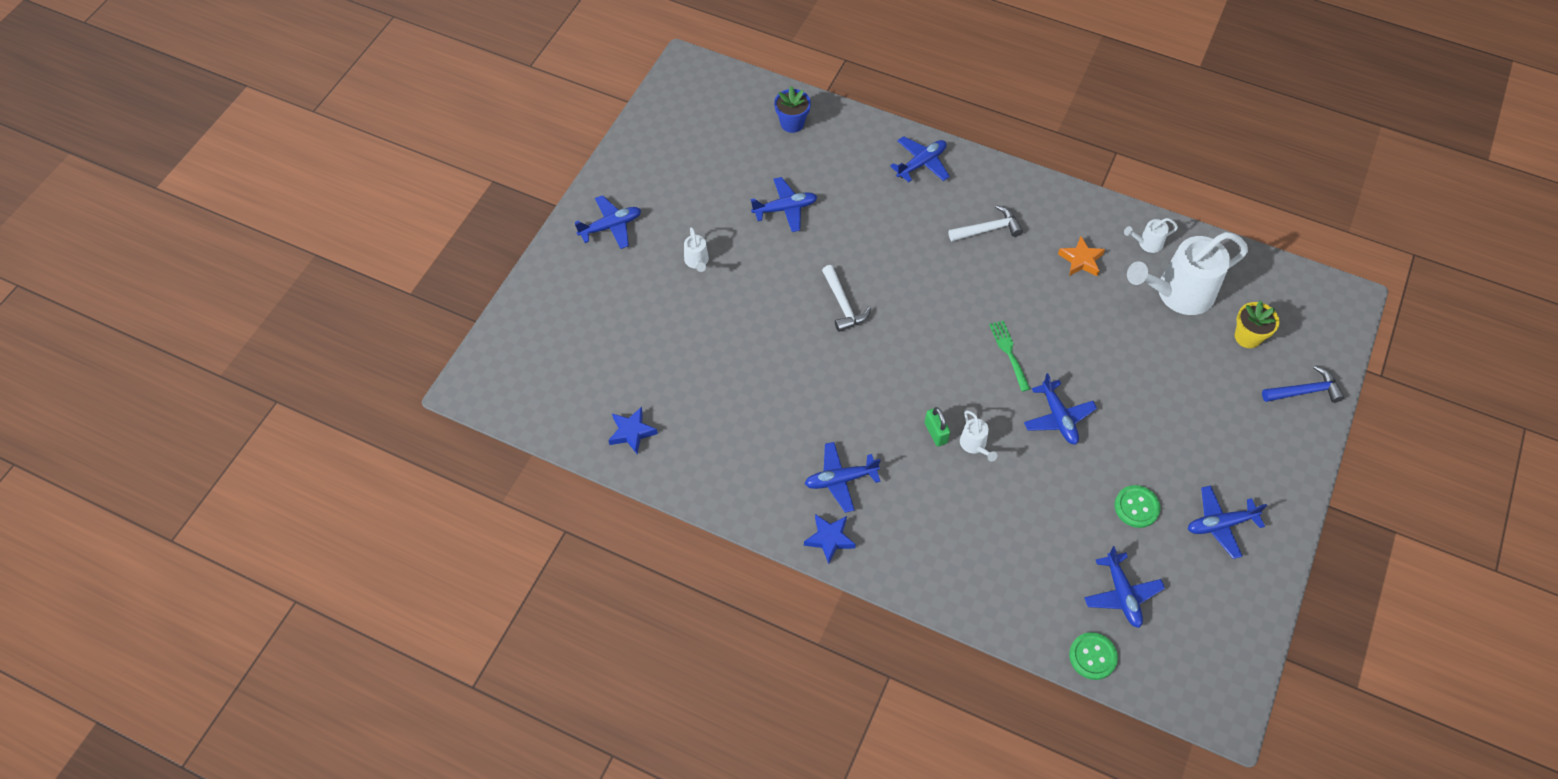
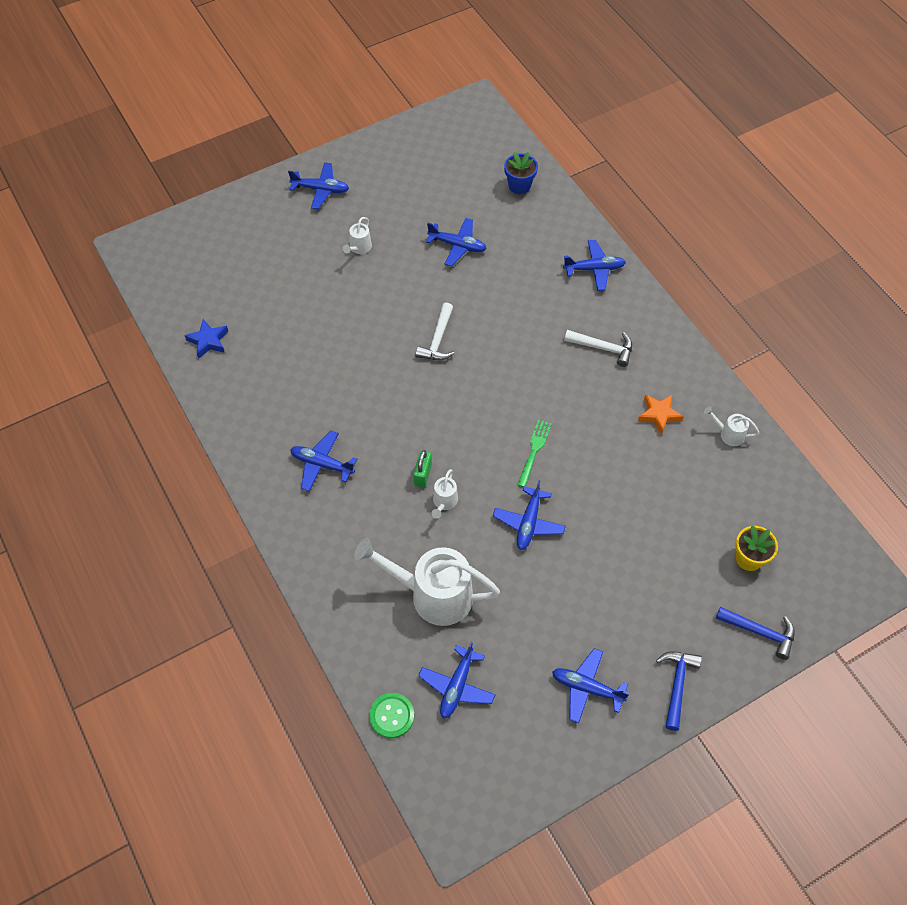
camera: 35 degrees right, 0 degrees up
blue star [804,514,856,564] -> none
green button [1115,485,1160,528] -> none
white watering can [1127,232,1248,315] -> white watering can moved to [354,538,500,626]
none -> blue hammer [656,652,702,731]

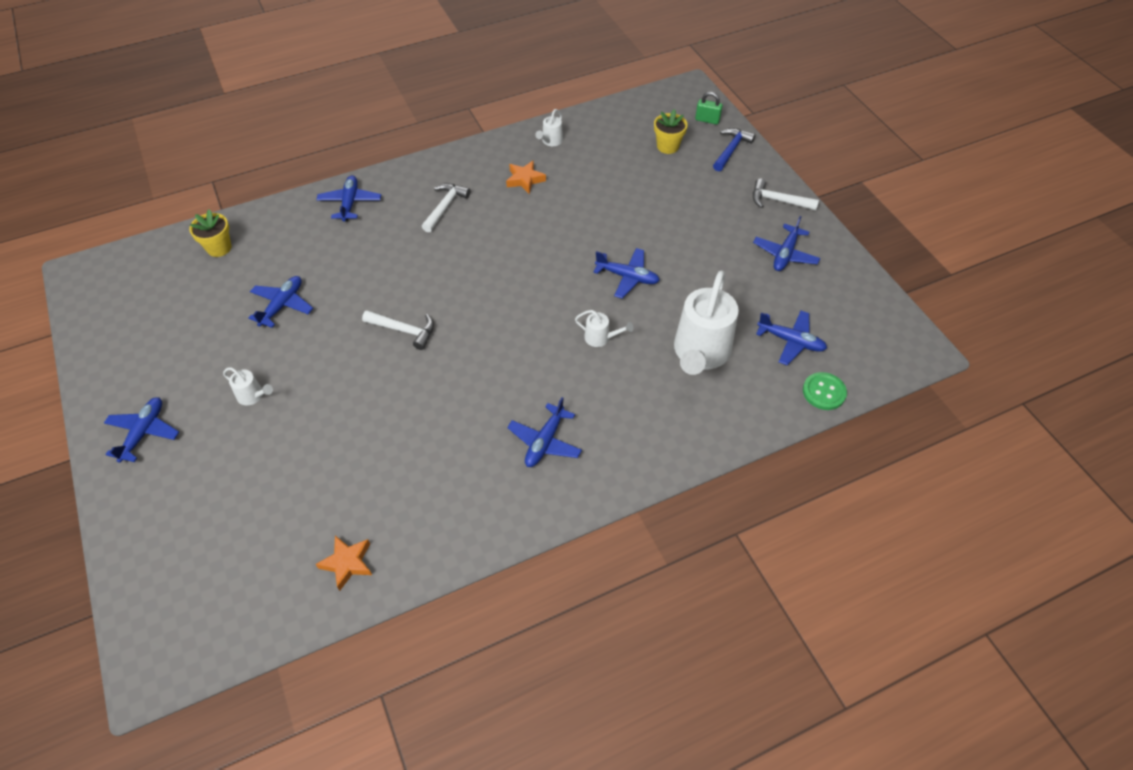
camera: 85 degrees left, 5 degrees down
blue star [184,319,228,359] -> orange star [316,535,372,591]
green padlock [413,450,432,487] -> green padlock moved to [695,92,723,125]
blue flower pot [504,152,538,194] -> yellow flower pot [189,209,232,257]
green fork [517,420,552,487] -> none
blue hammer [656,652,702,731] -> white hammer [753,178,819,210]

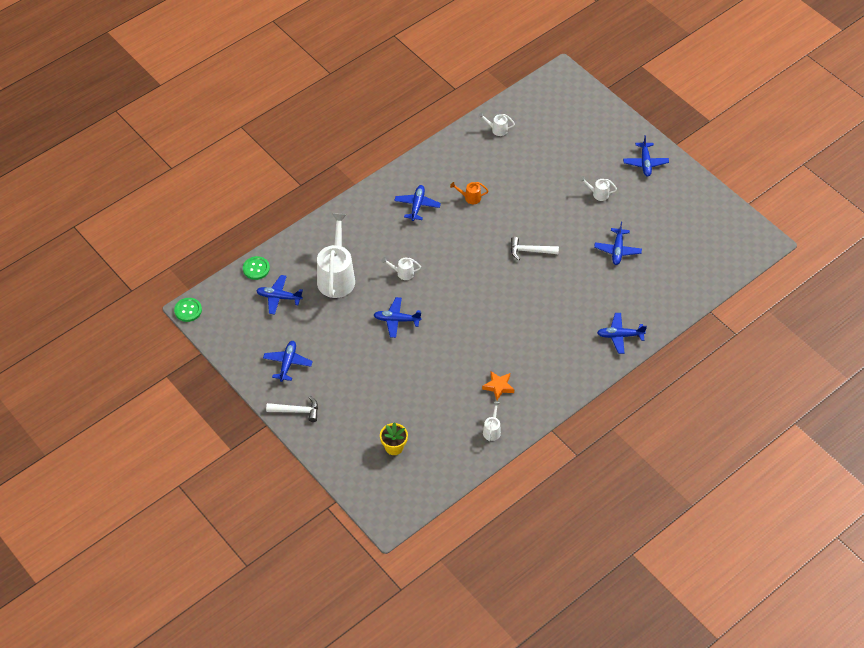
camera: 165 degrees right, 0 degrees up
yellow flower pot [189,209,232,257] -> none
blue plane [316,175,381,222] -> blue plane turned 105 degrees clockwise [597,313,647,354]
orange star [316,535,372,591] -> white watering can [478,112,515,136]
white hammer [422,183,470,233] -> none
green padlock [695,92,723,125] -> none
blue hammer [713,128,755,172] -> none
none -> green button [174,298,202,322]
none -> orange watering can [450,182,488,204]

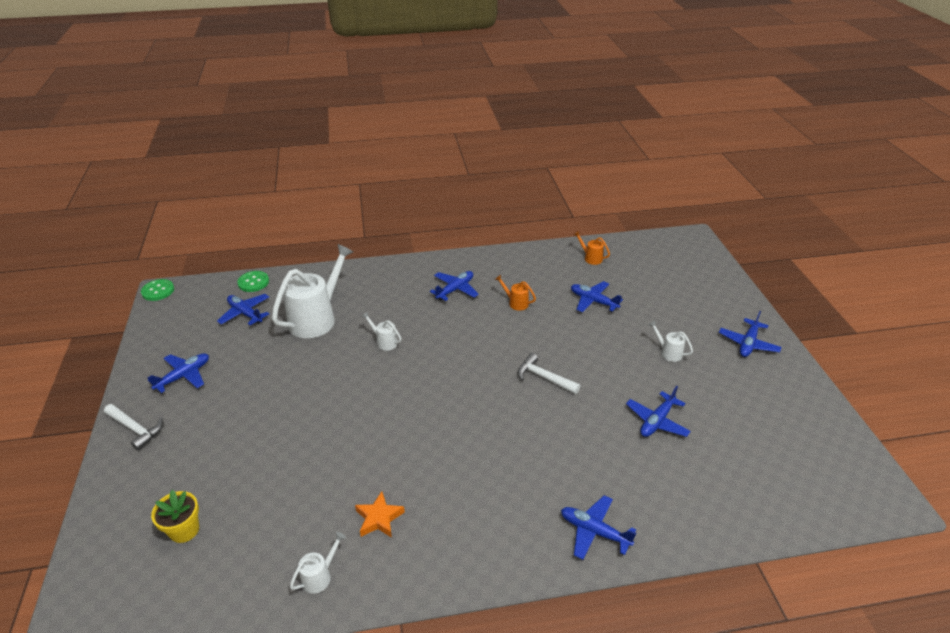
camera: 30 degrees right, 15 degrees down
blue plane [374,297,422,338] -> blue plane moved to [571,281,623,313]
white watering can [478,112,515,136] -> orange watering can [574,231,610,265]

